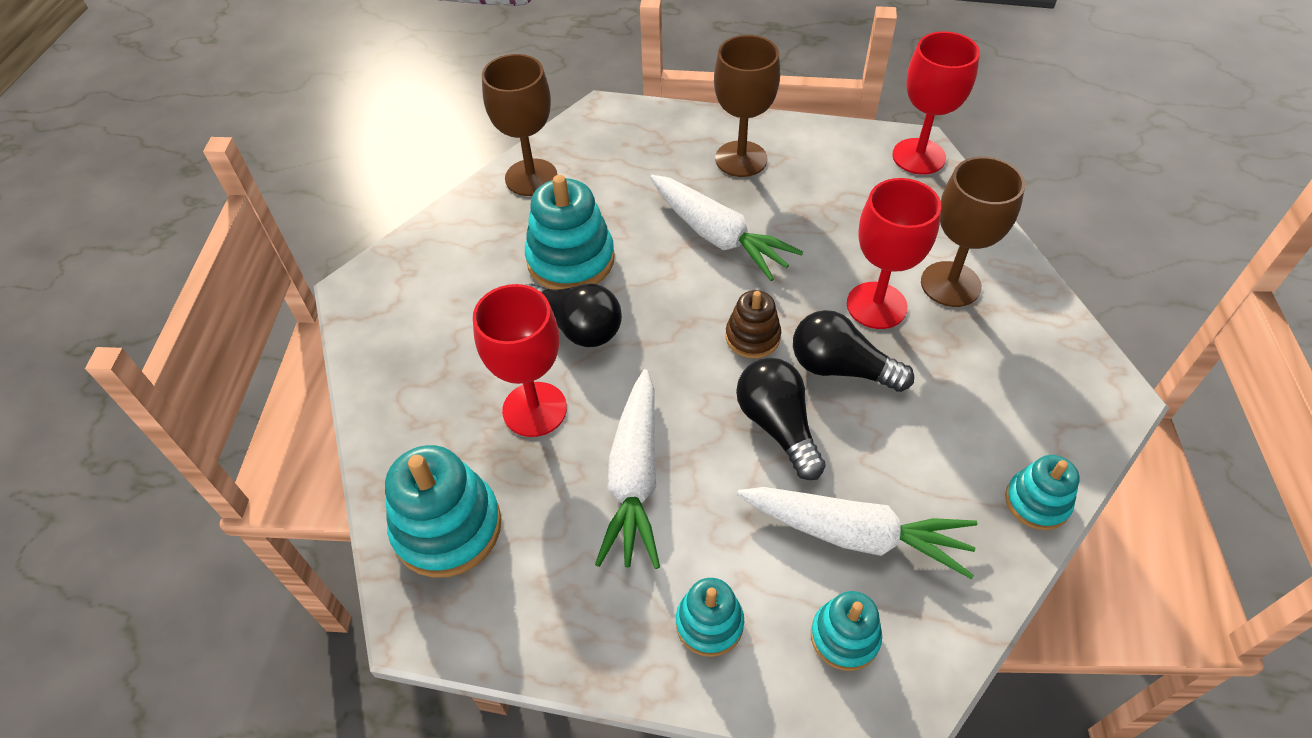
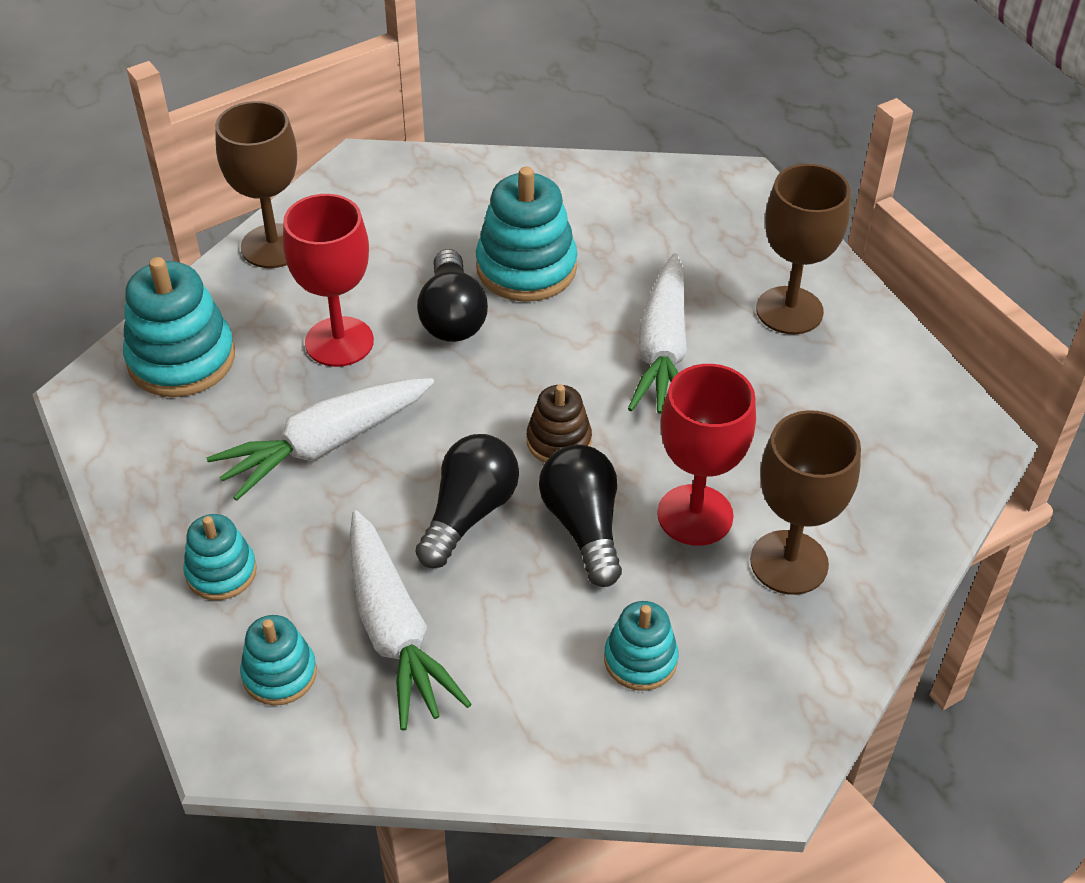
camera: 50 degrees right, 5 degrees down
brown goblet [482,54,558,196] -> brown goblet moved to [215,101,297,268]
red goblet [892,31,980,175] -> none
turquoise stacking toy [1005,455,1080,530] -> turquoise stacking toy moved to [604,601,678,691]

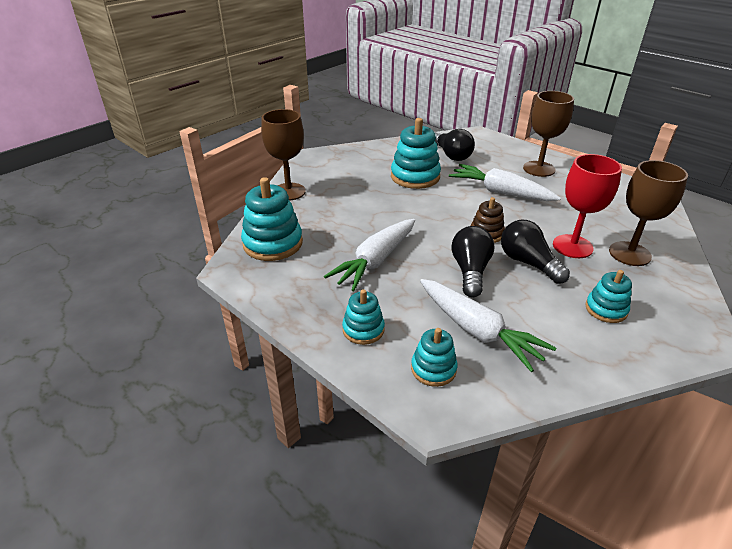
camera: 20 degrees left, 10 degrees down
red goblet [283,194,374,367] -> none
black light bulb [417,249,488,342] -> black light bulb moved to [435,129,475,161]
white carrot [628,253,687,414] -> white carrot turned 135 degrees clockwise [449,164,561,201]

